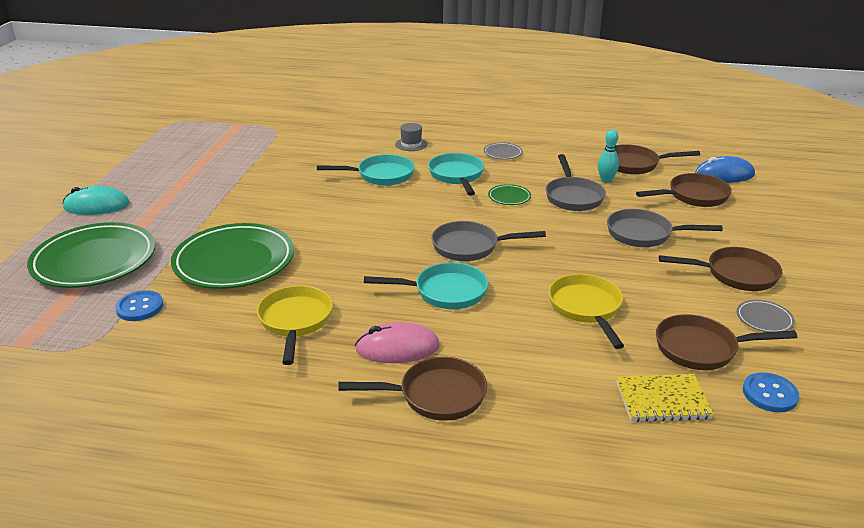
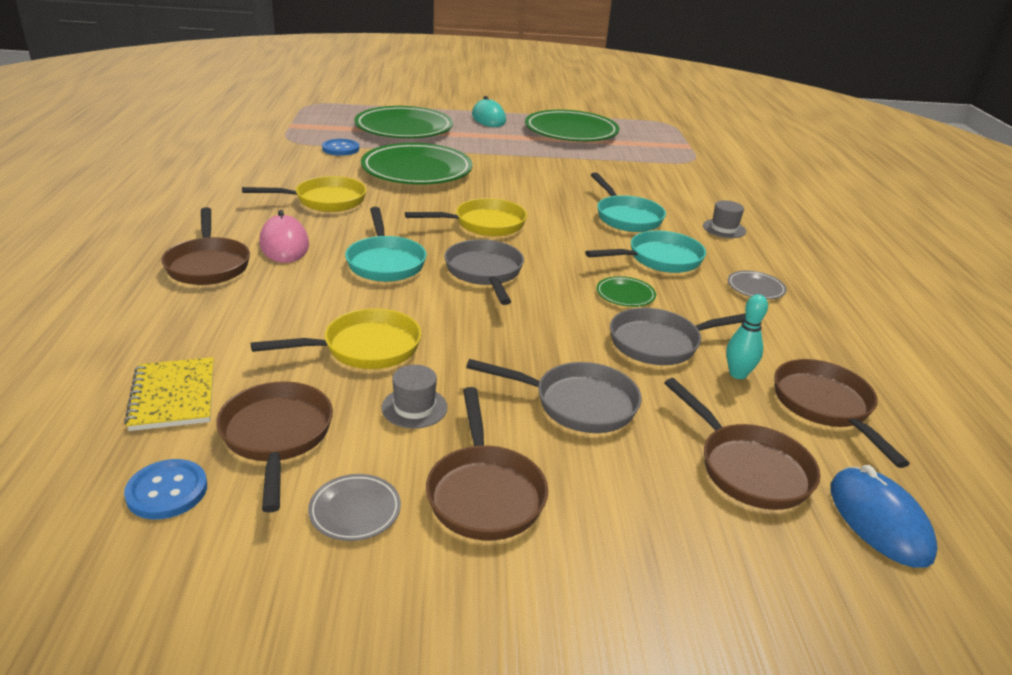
camera: 75 degrees right, 0 degrees up
grey pan [607,209,723,247] -> grey pan turned 105 degrees clockwise [466,359,641,433]
none -> grey hat [381,365,448,429]
none -> yellow pan [405,198,527,236]
none -> green plate [525,110,619,141]

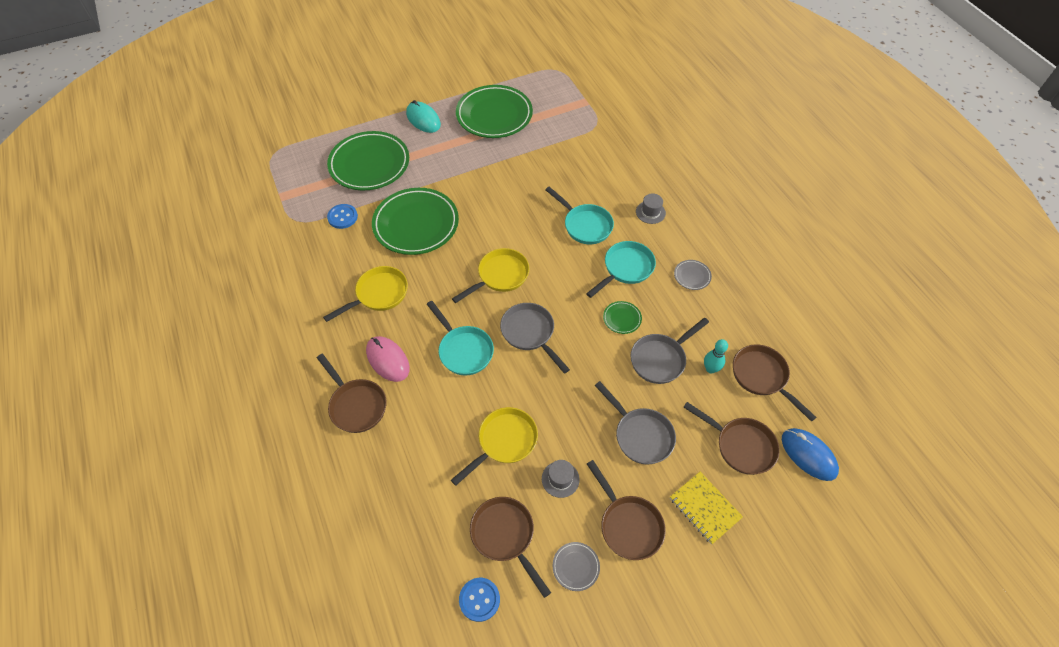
camera: 20 degrees left, 25 degrees up
yellow notebook [124,357,214,431] -> yellow notebook moved to [670,472,743,544]
grey pan [466,359,641,433] -> grey pan turned 60 degrees clockwise [595,381,676,465]

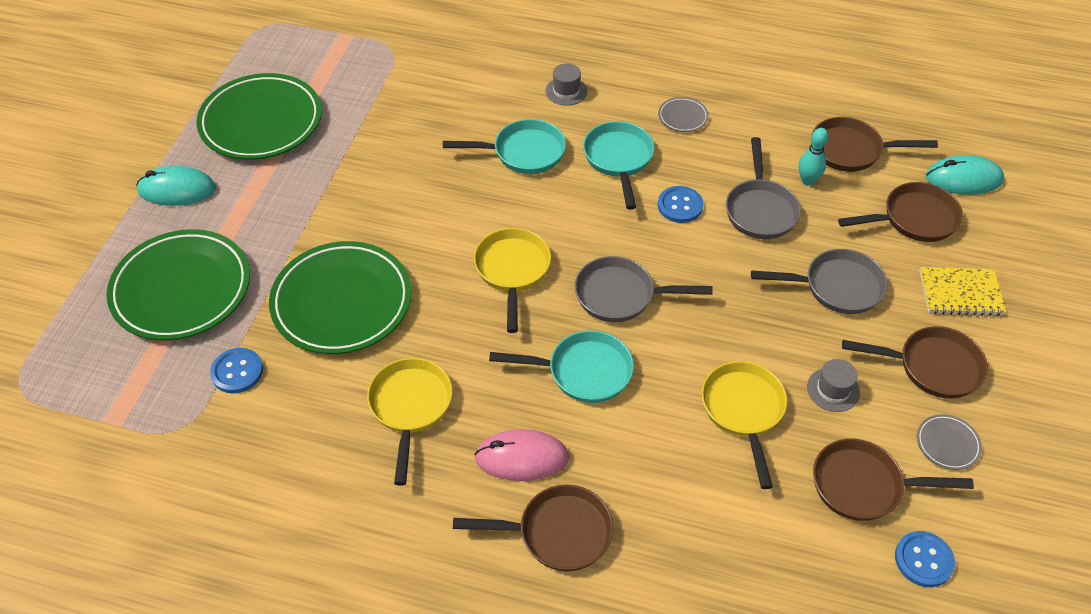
camera: 50 degrees left, 5 degrees down
green plate [603,301,642,334] -> blue button [658,186,703,223]
blue mouse [782,428,839,481] -> turquoise mouse [926,155,1004,195]

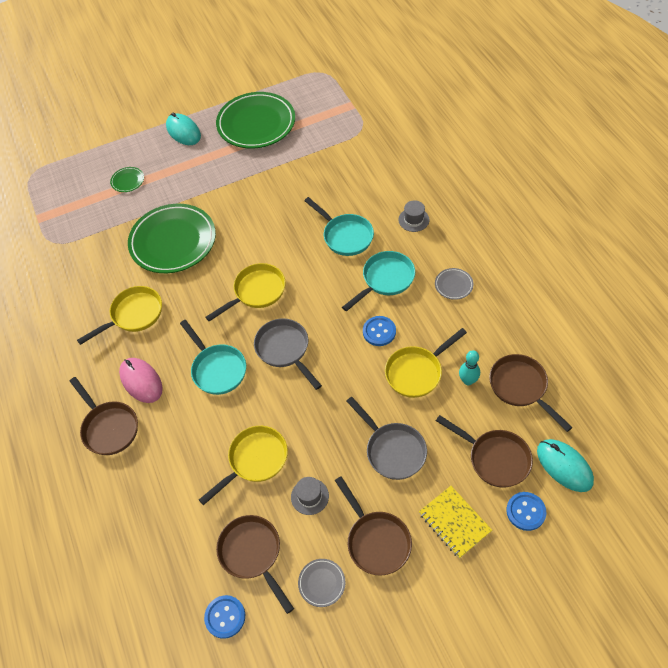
camera: 55 degrees right, 5 degrees up
green plate [106,229,250,340] -> green plate [110,167,144,192], size x0.41
blue button [210,348,263,393] -> blue button moved to [506,492,546,531]
grey pan [726,137,801,239] -> yellow pan [385,328,467,398]

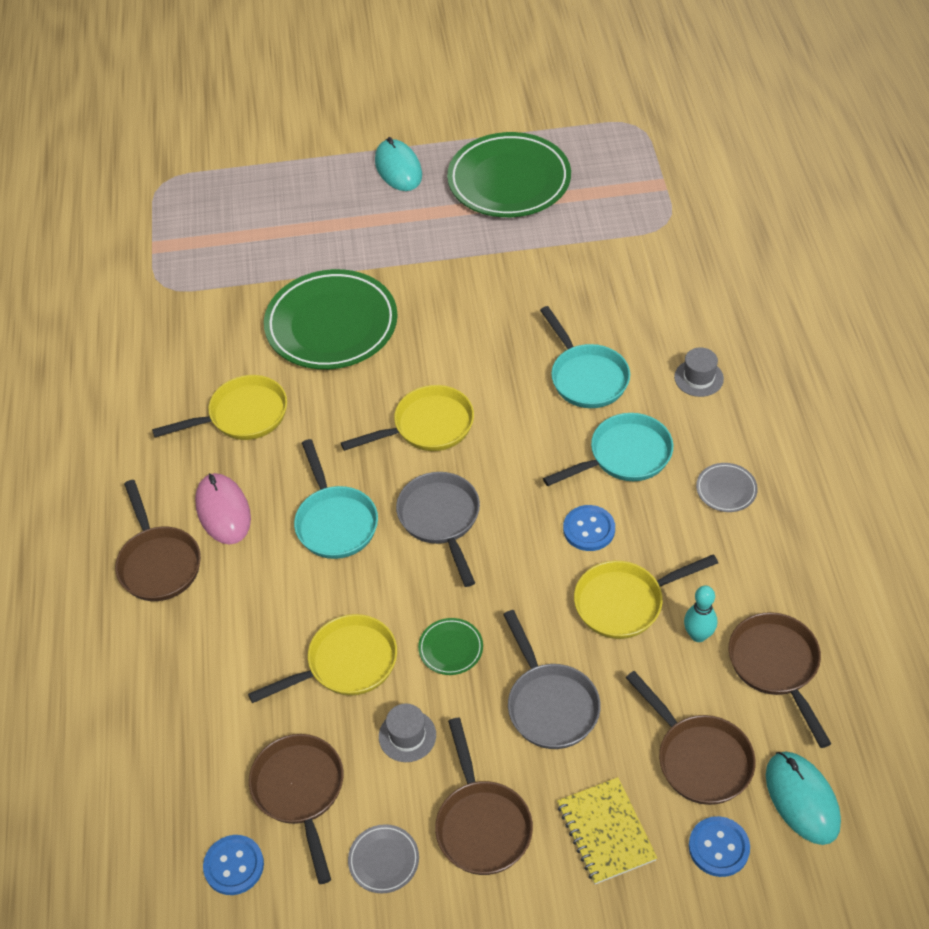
camera: 15 degrees right, 5 degrees down
green plate [110,167,144,192] -> green plate moved to [418,618,483,675]

